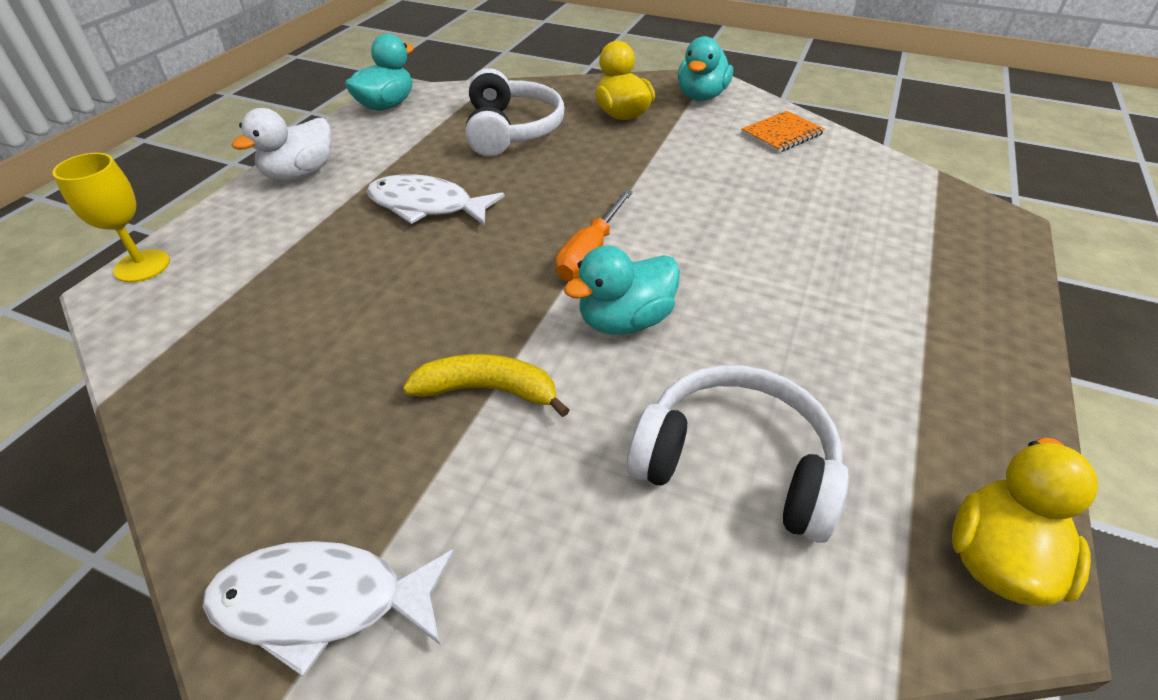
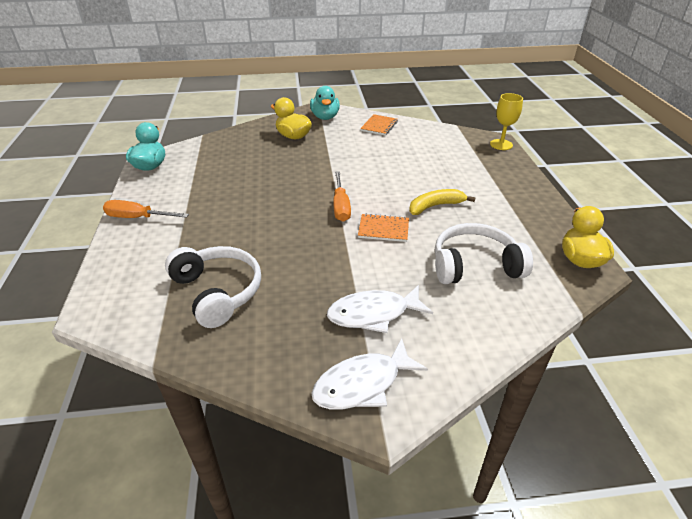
camera: 30 degrees left, 5 degrees down
yellow goblet [52,153,170,282] -> yellow goblet moved to [490,93,523,150]
white duck [232,108,332,181] -> orange screwdriver [103,200,189,218]
white fish [366,174,505,226] -> white fish moved to [327,285,433,333]
yellow banana [403,354,570,417] -> yellow banana moved to [409,189,476,215]
white headphones [465,68,565,157] -> white headphones moved to [165,246,261,328]
turquoise duck [564,246,680,335] -> orange notebook [358,214,409,242]

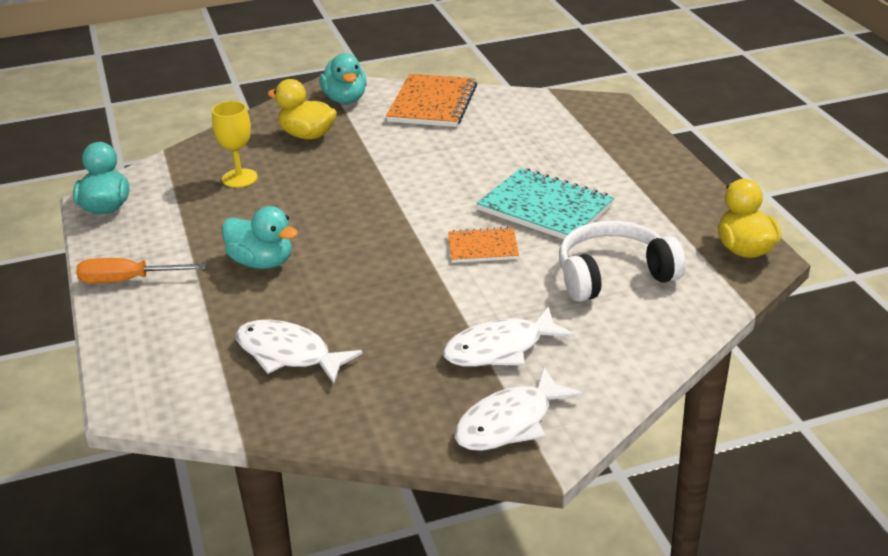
camera: 10 degrees left, 5 degrees down
white headphones [165,246,261,328] -> white fish [236,320,363,384]
orange screwdriver [334,171,351,222] -> none
orange notebook [360,114,398,135] -> orange notebook [386,74,477,127], size x1.73
yellow banana [409,189,476,215] -> turquoise notebook [477,168,614,239]
yellow goblet [490,93,523,150] -> yellow goblet moved to [212,101,257,188]
none -> turquoise duck [222,206,298,269]

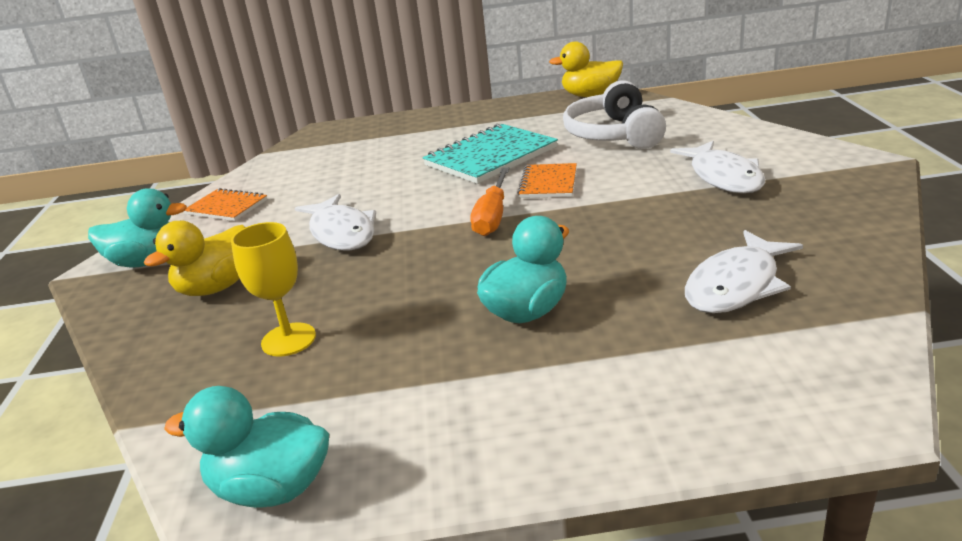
camera: 75 degrees left, 5 degrees down
orange screwdriver [76,258,206,283] -> orange screwdriver moved to [471,168,510,236]
orange notebook [386,74,477,127] -> orange notebook [184,188,267,221], size x0.58
white fish [455,368,583,451] -> white fish moved to [295,194,376,251]

